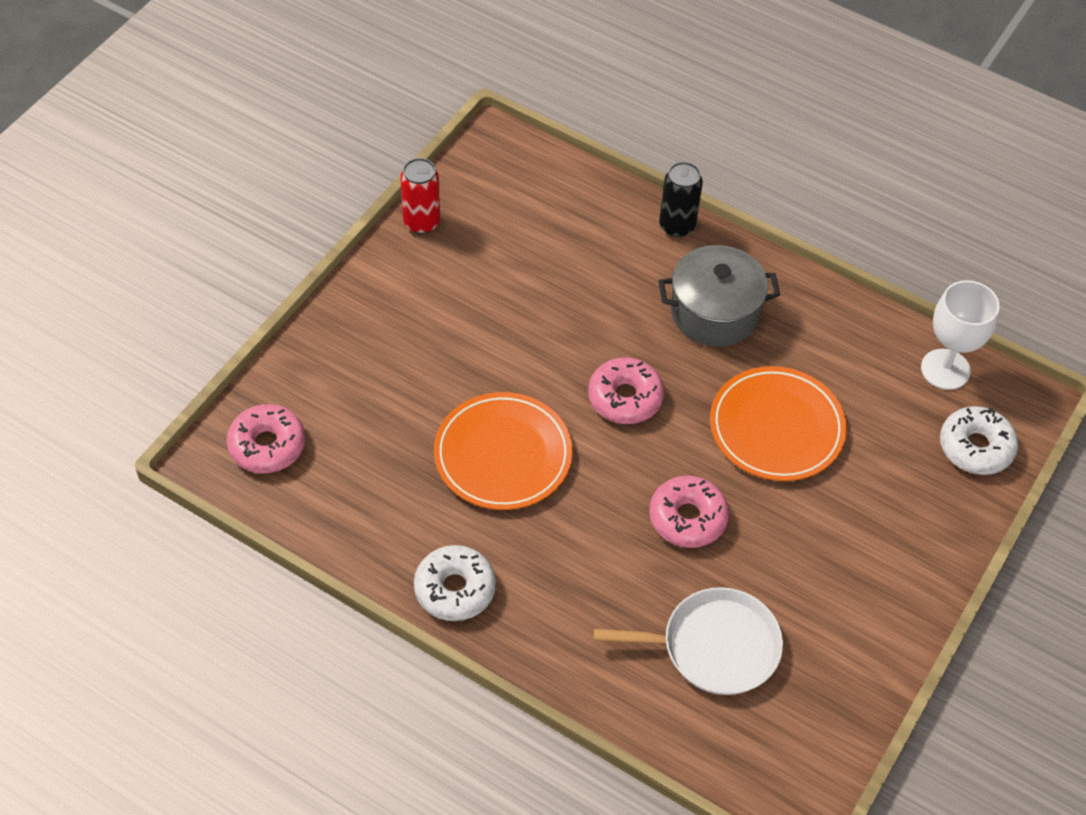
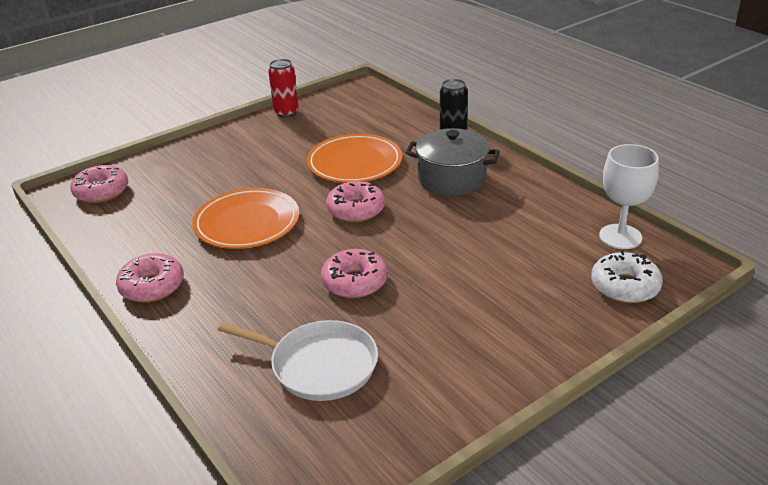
camera: 25 degrees right, 20 degrees down
white donut [414,545,496,621] -> pink donut [116,253,184,302]
orange plate [710,366,847,481] -> orange plate moved to [306,134,402,183]

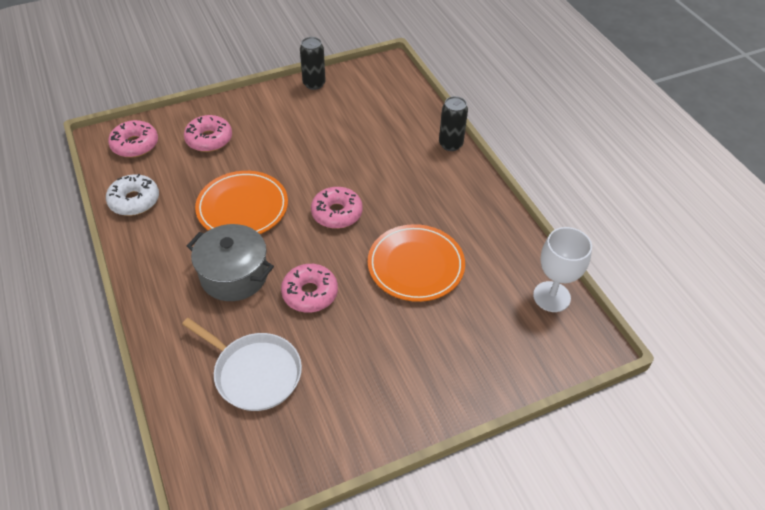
camera: 10 degrees right, 15 degrees up
pink donut [116,253,184,302] -> pink donut moved to [184,115,232,152]
red can [268,59,299,118] -> black can [300,37,326,90]
orange plate [306,134,402,183] -> orange plate moved to [368,224,465,302]
grey pot [406,128,500,196] -> grey pot moved to [187,224,274,301]
white donut [591,251,663,303] -> white donut moved to [106,174,159,216]

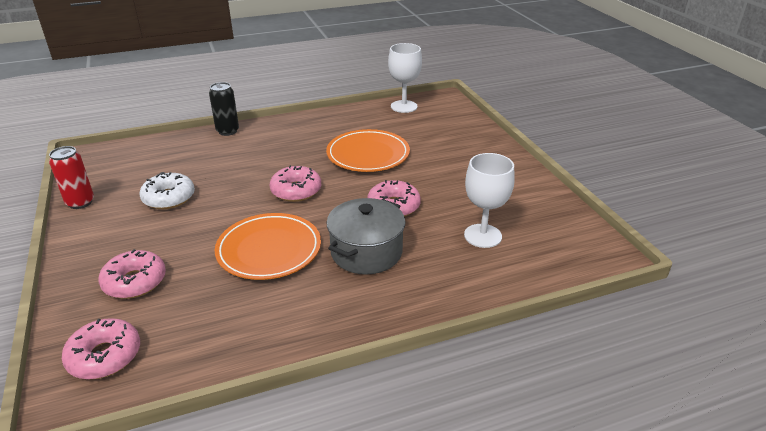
camera: 85 degrees left, 15 degrees down
white donut [106,174,159,216] -> white donut moved to [139,172,195,209]
white pan [182,318,302,411] -> white goblet [464,153,515,248]
black can [300,37,326,90] -> red can [49,146,94,209]

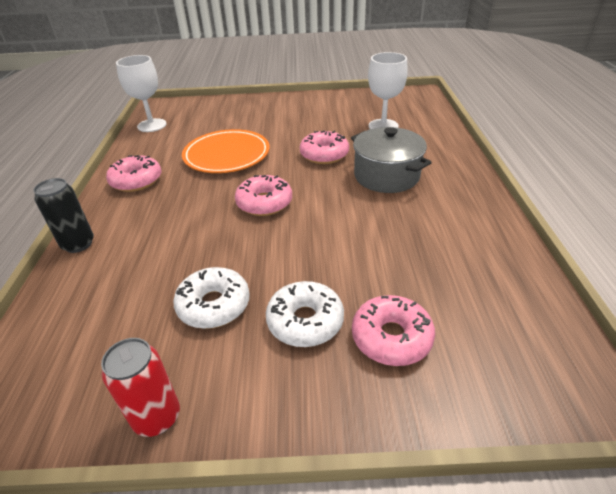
camera: 70 degrees left, 5 degrees up
pink donut [62,318,140,379] -> pink donut moved to [106,155,161,192]
orange plate [215,213,321,280] -> none
none -> white donut [266,281,344,347]

